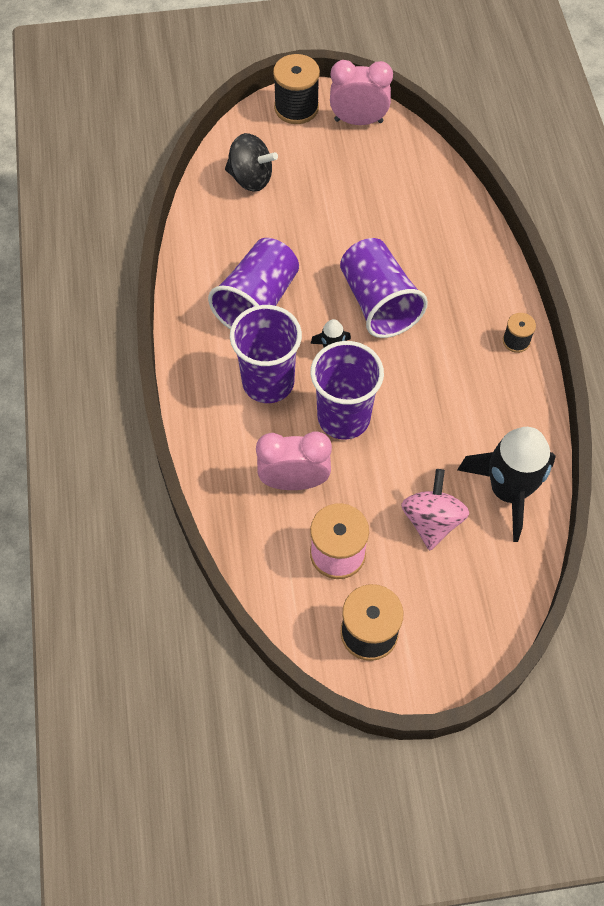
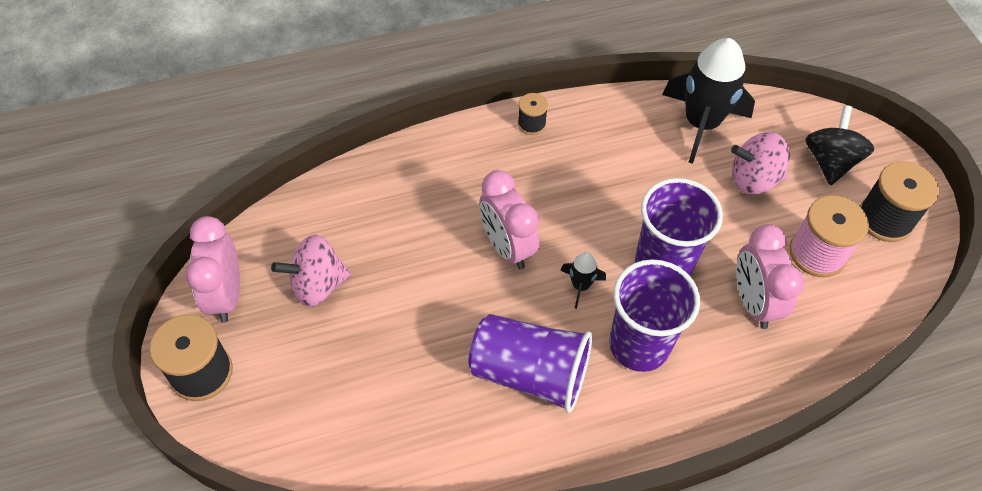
camera: 100 degrees left, 5 degrees down
black spinning top [225,133,278,191] -> black spinning top moved to [806,105,874,185]
purple cup [340,238,428,338] -> pink clock [479,170,539,269]
none -> pink spinning top [271,235,351,307]

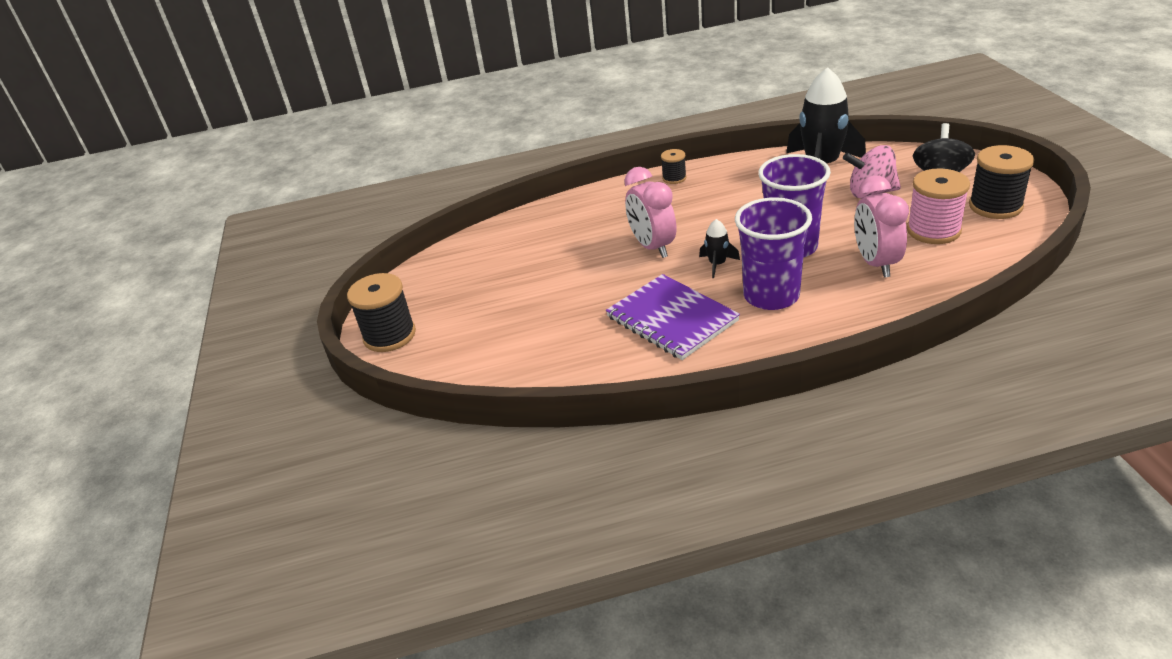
camera: 10 degrees right, 20 degrees down
pink clock [186,216,240,323] -> none
pink spinning top [271,235,351,307] -> none
purple cup [468,314,592,413] -> purple notebook [606,274,740,360]

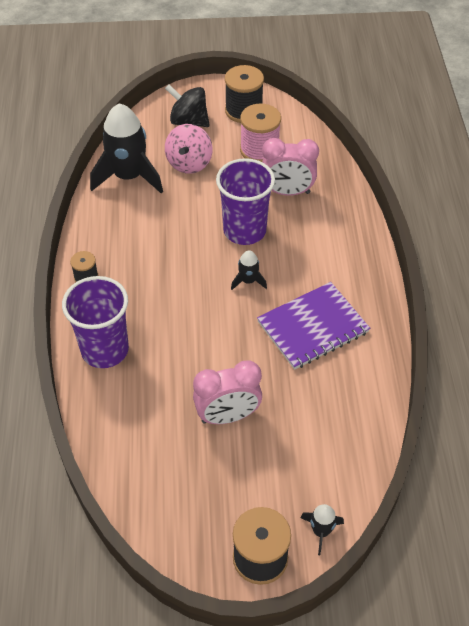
camera: 85 degrees left, 15 degrees up
pink clock [624,167,676,258] -> pink clock moved to [193,360,262,424]
purple cup [735,197,812,310] -> purple cup moved to [62,276,129,368]
none -> black rocket [301,504,344,555]

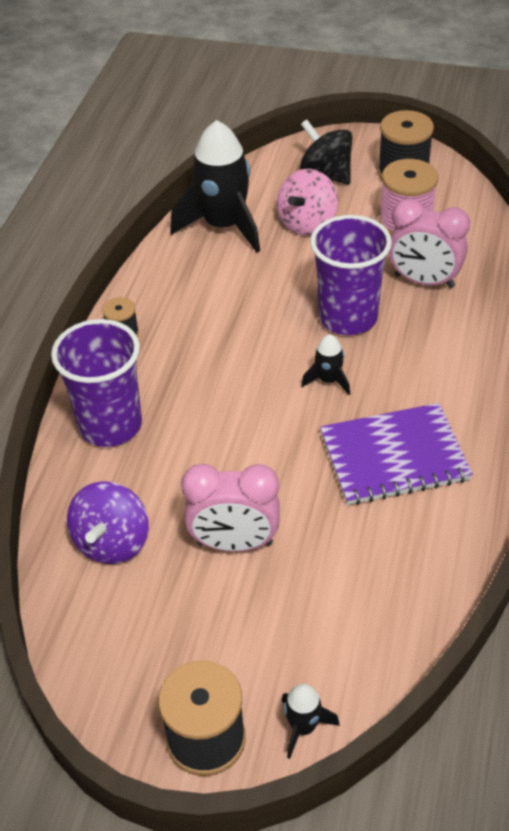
camera: 20 degrees right, 5 degrees down
none -> purple spinning top [67,481,149,564]

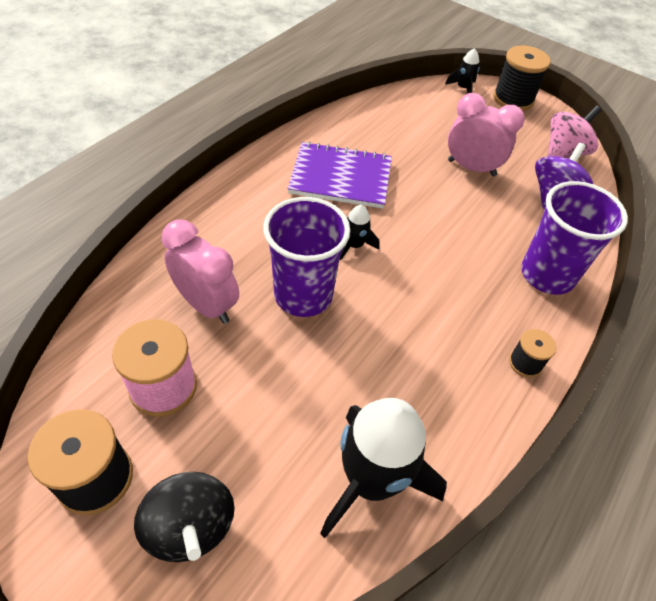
camera: 165 degrees left, 5 degrees up
pink spinning top [277,169,338,236] -> pink spinning top moved to [548,105,602,158]

